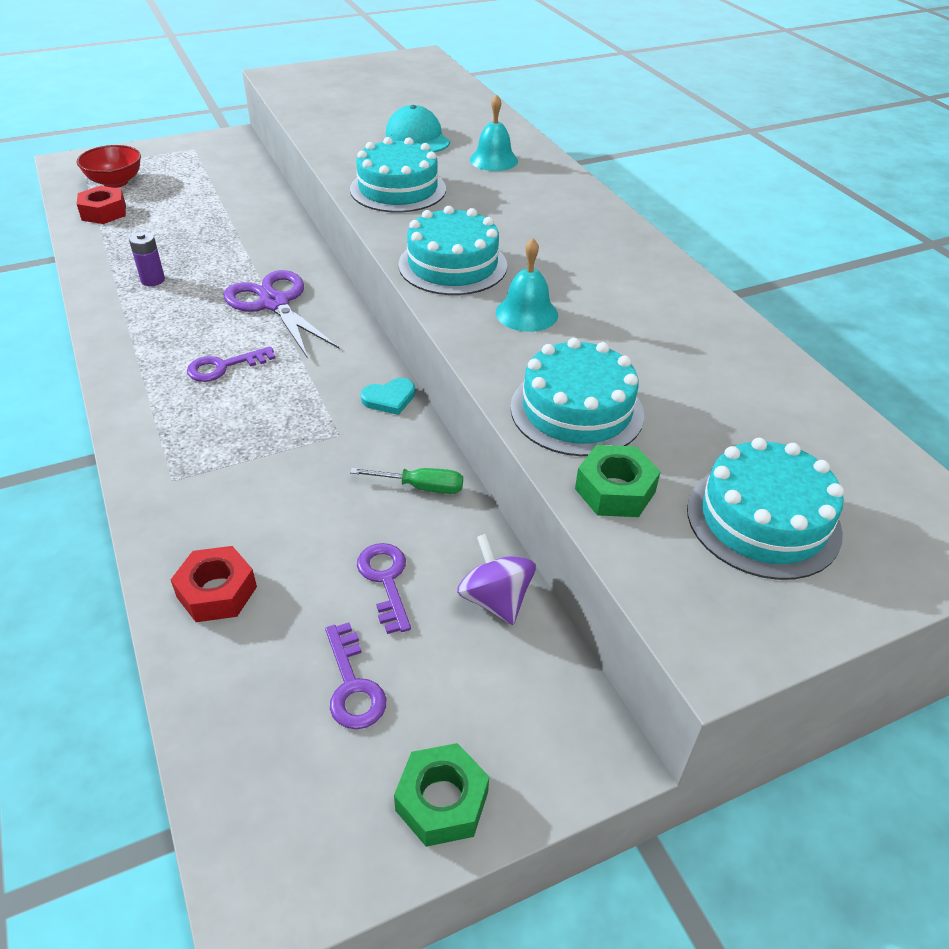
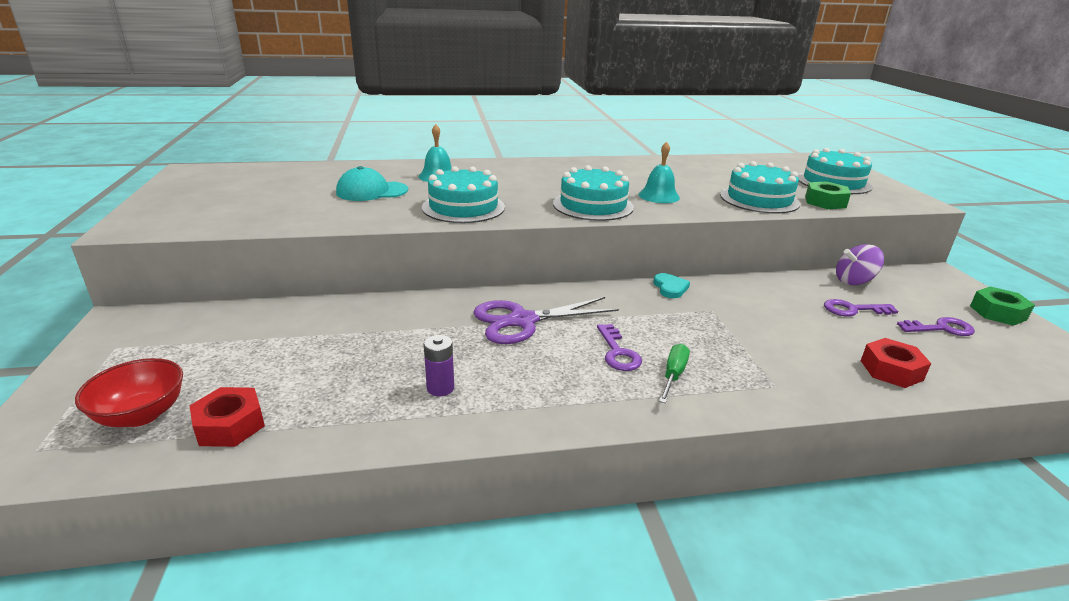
camera: 75 degrees left, 15 degrees down
green screwdriver [350,468,463,494] -> green screwdriver moved to [659,344,690,403]

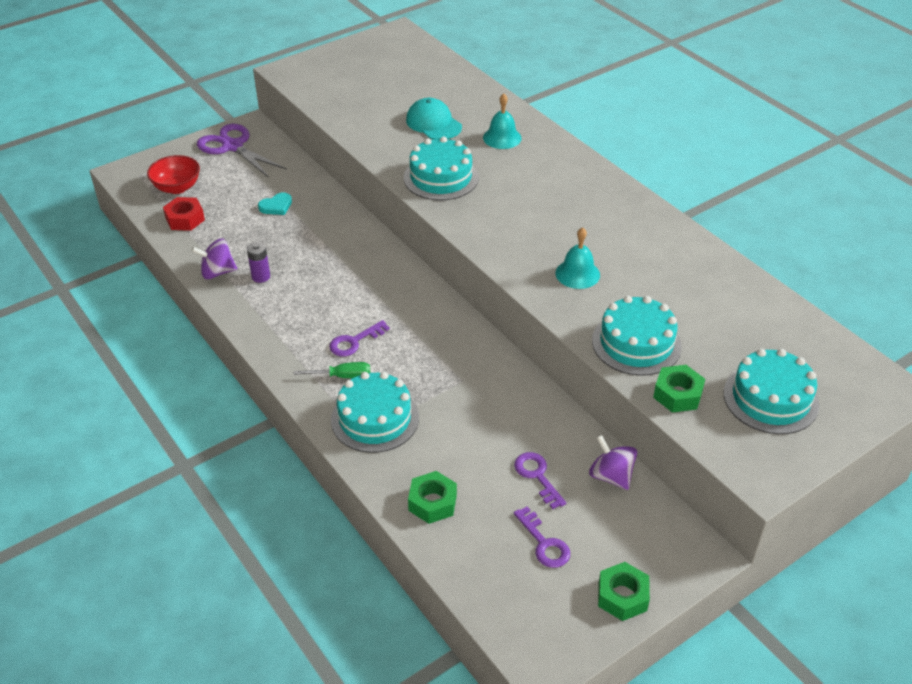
camera: 65 degrees right, 15 degrees up
purple scissors [473,297,619,344] -> purple scissors moved to [197,124,287,178]
turquoise cake [553,165,634,221] -> turquoise cake moved to [331,372,419,453]
turquoise heart [653,273,690,298] -> turquoise heart moved to [258,193,292,215]
red nut [861,338,931,388] -> green nut [408,471,457,524]
none -> purple spinning top [191,239,237,279]

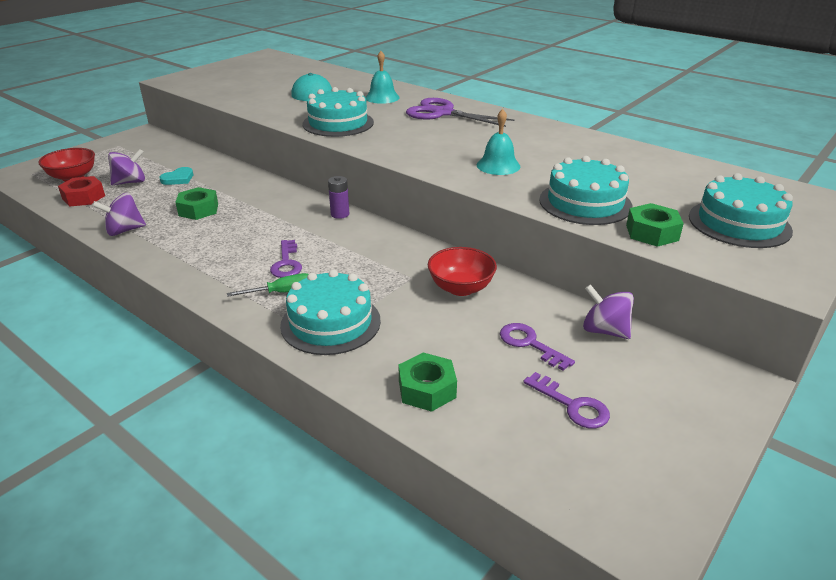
camera: 15 degrees left, 10 degrees down
purple scissors [197,124,287,178] -> purple scissors moved to [406,98,515,127]
purple battery [247,242,270,283] -> purple battery moved to [328,176,349,219]
purple key [329,320,390,357] -> purple key turned 45 degrees counterclockwise [270,240,302,278]
green nut [598,562,650,621] -> green nut moved to [175,187,218,220]
none -> purple spinning top [108,149,145,185]
none -> red bowl [428,247,497,296]

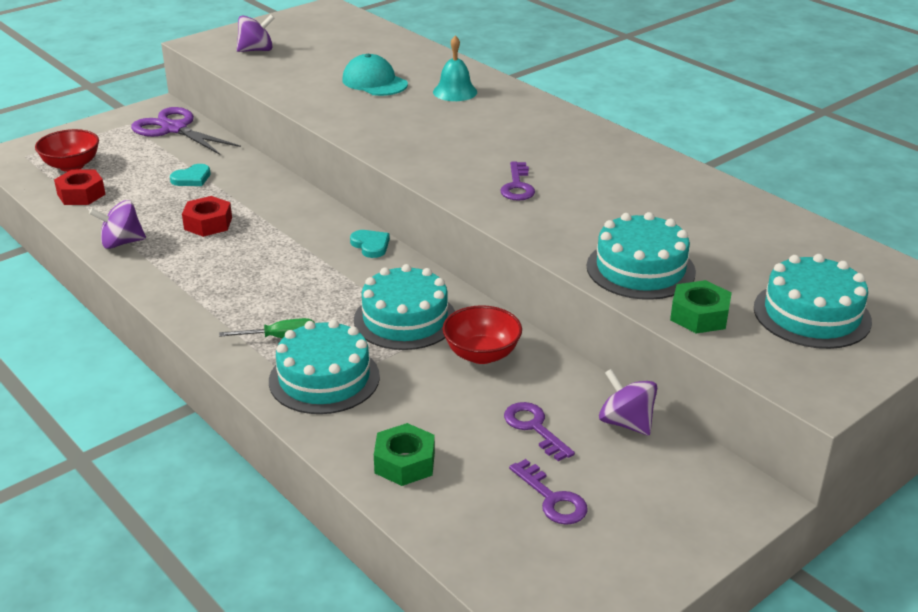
camera: 10 degrees right, 0 degrees up
purple spinning top [108,149,145,185] -> purple spinning top moved to [237,15,275,52]
green nut [175,187,218,220] -> red nut [182,196,232,237]
purple key [270,240,302,278] -> purple key moved to [500,162,535,201]
turquoise cake [302,87,374,137] -> turquoise cake moved to [354,264,455,350]
purple battery [328,176,349,219] -> turquoise heart [350,230,390,258]
purple scissors [406,98,515,127] -> purple scissors moved to [131,107,241,155]
turquoise bell [477,109,520,175] -> none

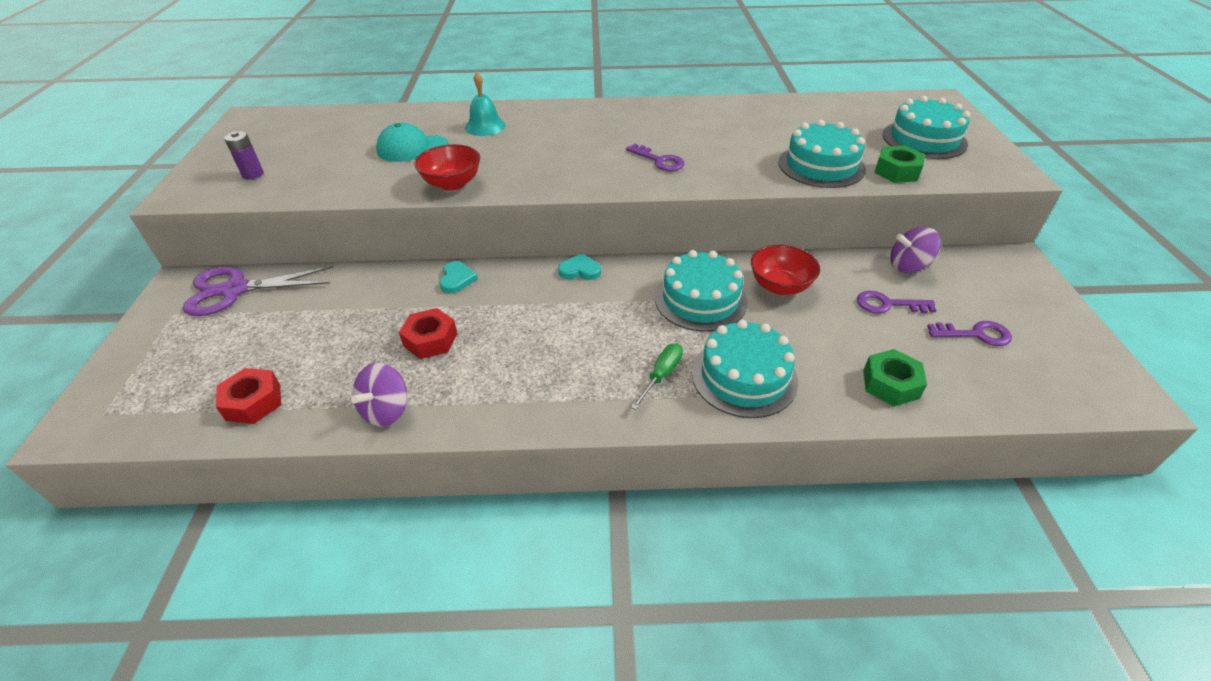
camera: 50 degrees left, 10 degrees up
red bowl [35,129,99,172] -> red bowl moved to [415,144,480,191]
turquoise heart [170,164,211,186] -> turquoise heart moved to [439,261,478,293]
purple spinning top [237,15,275,52] -> purple battery [224,131,264,179]

